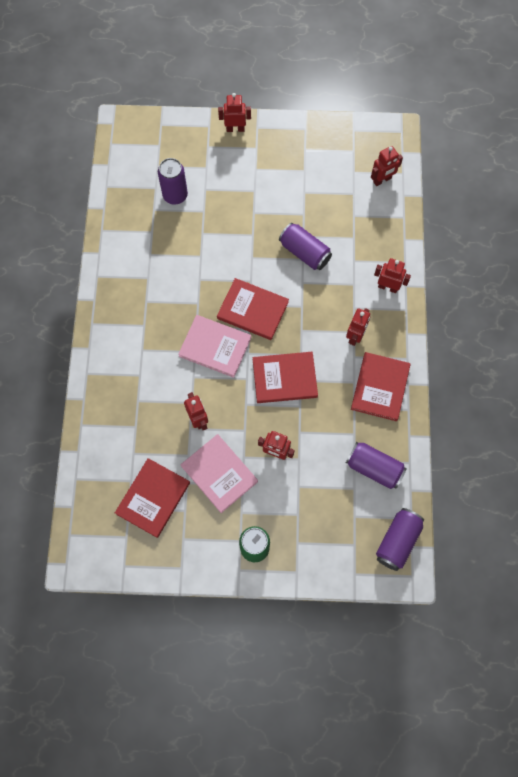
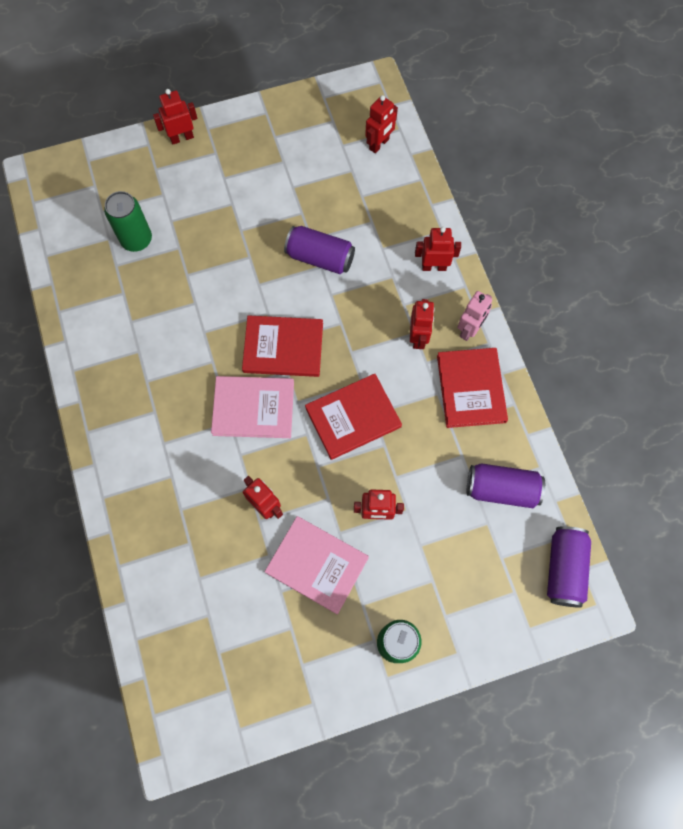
camera: 20 degrees left, 0 degrees up
red book [115,458,190,538] -> none
purple can [158,158,188,205] -> green can [104,191,152,252]
none -> pink robot [457,291,492,341]

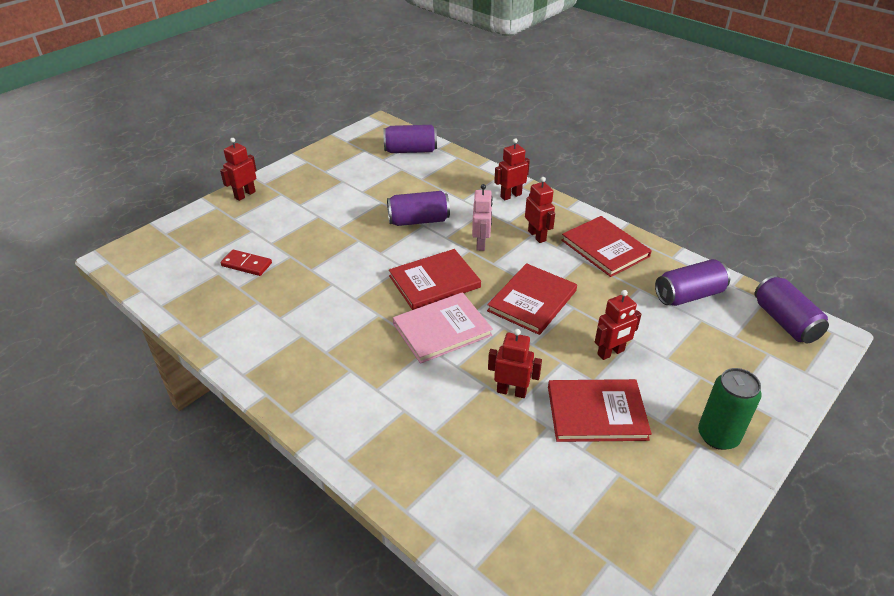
camera: 30 degrees left, 30 degrees down
green can [104,191,152,252] -> red domino [221,250,272,276]
pink book [265,516,369,615] -> red book [548,379,652,442]
red robot [365,95,398,153] -> purple can [383,125,437,153]
pink robot [457,291,492,341] -> pink robot moved to [472,184,493,251]

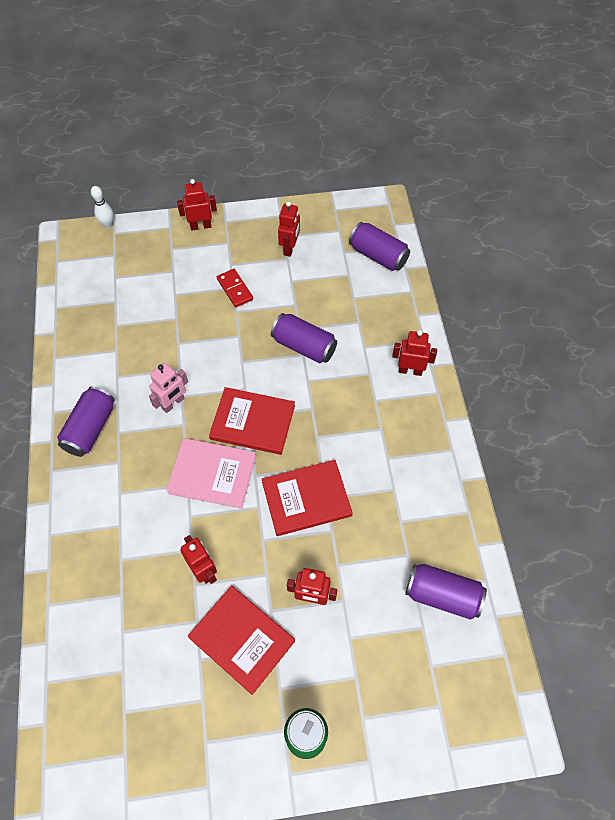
camera: 40 degrees right, 20 degrees up
red domino [221,250,272,276] -> red domino moved to [217,269,253,307]
pink robot [472,184,493,251] -> pink robot moved to [149,363,188,413]
red robot [525,177,555,243] -> red robot moved to [278,202,300,257]
red book [561,216,652,277] -> none
purple can [755,275,829,344] -> purple can moved to [57,386,115,457]
none -> white bowling pin [91,186,114,228]

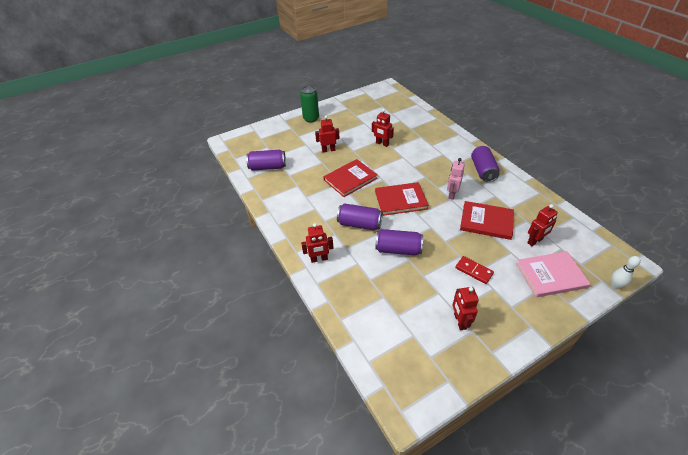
camera: 160 degrees right, 15 degrees down
pink book [166,438,256,509] -> pink book moved to [516,251,591,297]
red robot [177,179,217,231] -> red robot moved to [527,204,558,246]
red book [188,586,295,695] -> red book moved to [460,201,514,240]
purple can [349,222,410,271] -> purple can moved to [337,203,383,230]

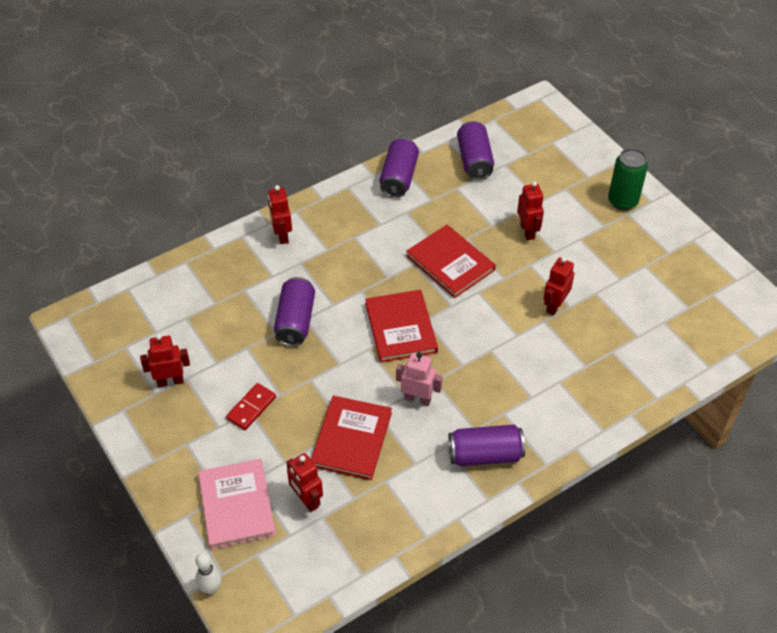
camera: 85 degrees right, 5 degrees up
purple can [337,203,383,230] -> purple can moved to [379,138,419,198]

